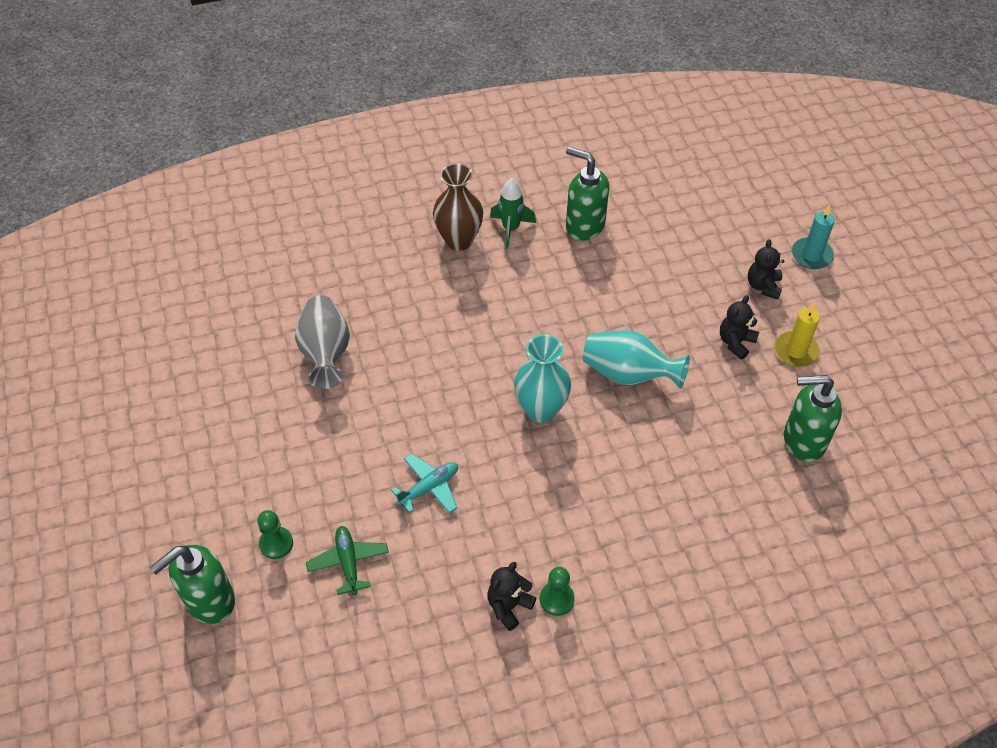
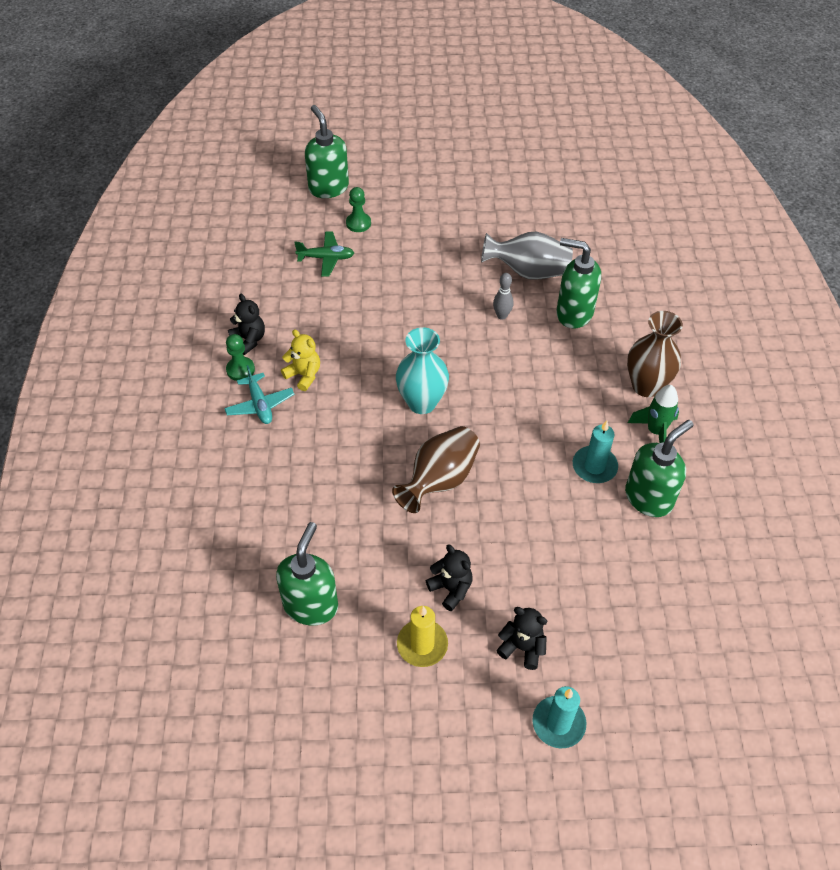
camera: 105 degrees right, 0 degrees up
turquoise plane [391,454,458,513] -> turquoise plane moved to [224,365,295,424]
turquoise vase [583,330,690,389] -> brown vase [392,426,480,513]
none -> yellow teddy bear [281,330,320,391]
none -> grey bowling pin [493,273,513,320]
none -> green soap dispenser [556,238,601,328]
none -> turquoise candle [573,421,618,483]

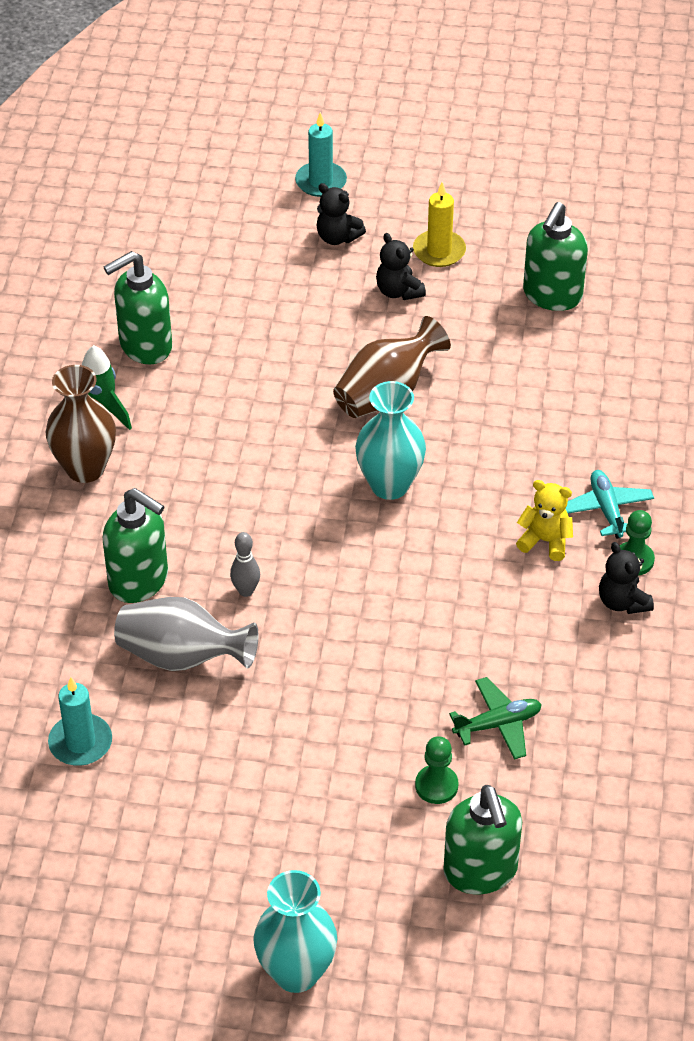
camera: 170 degrees left, 5 degrees down
yellow teddy bear [281,330,320,391] -> yellow teddy bear turned 150 degrees clockwise [516,480,573,561]
green plane [294,231,354,276] -> green plane turned 150 degrees clockwise [449,677,542,760]
turquoise candle [573,421,618,483] -> turquoise candle moved to [48,677,112,766]
none -> turquoise vase [253,870,337,993]

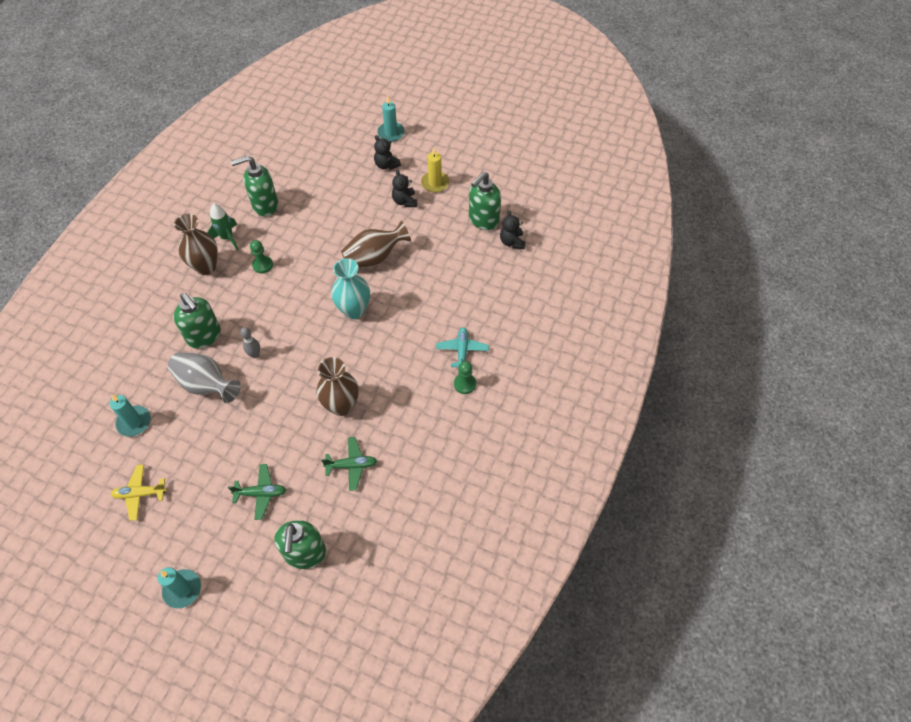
camera: 15 degrees right, 10 degrees up
turquoise vase [253,870,337,993] -> turquoise candle [157,567,201,609]
green pawn [415,736,459,804] -> green pawn moved to [250,240,273,273]
yellow teddy bear [516,480,573,561] -> none
black teddy bear [599,542,654,614] -> black teddy bear moved to [500,210,525,249]
none -> yellow plane [111,465,167,521]
none -> green plane [228,464,286,520]
none -> brown vase [317,357,359,416]

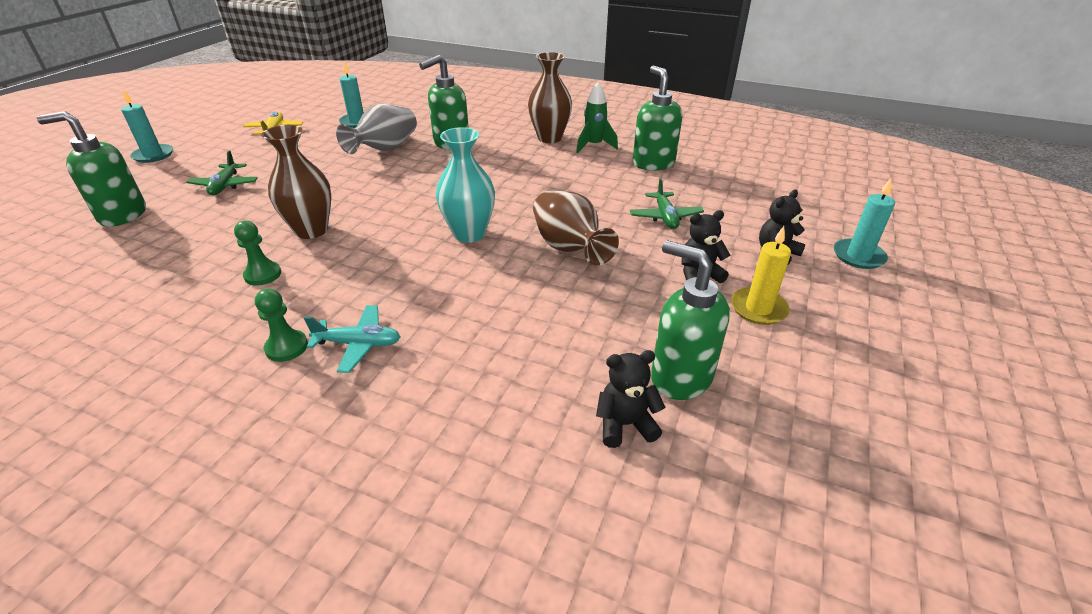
camera: 90 degrees right, 20 degrees down
grey bowling pin [240,327,260,358] -> none
green pawn [250,240,273,273] -> green pawn moved to [234,221,281,286]
green plane [321,437,377,491] -> green plane moved to [630,178,704,229]

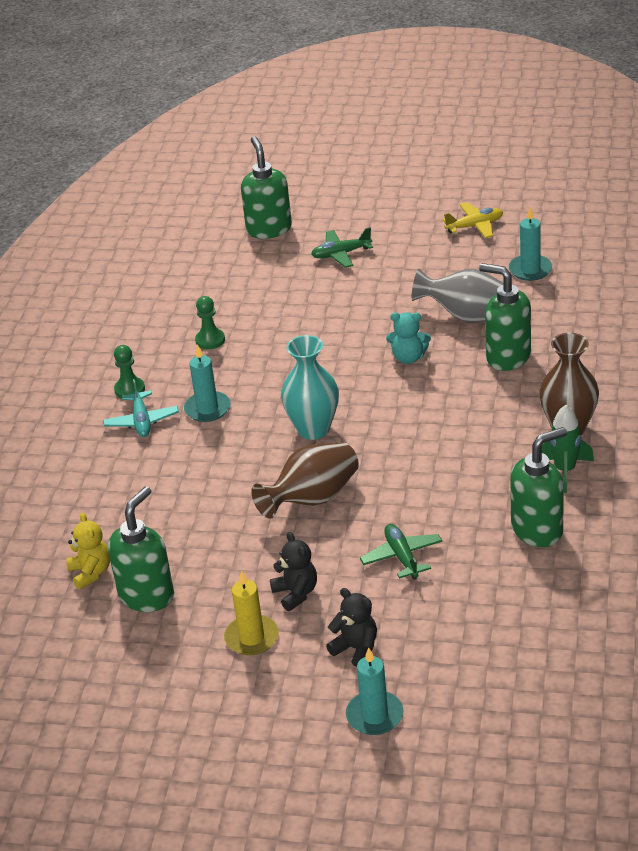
camera: 80 degrees right, 0 degrees up
turquoise candle [121,90,173,163] -> turquoise candle moved to [184,344,230,422]
brown vase [261,125,331,239] -> none
black teddy bear [596,350,665,448] -> yellow teddy bear [66,513,110,590]
green plane [630,178,704,229] -> green plane turned 90 degrees clockwise [360,524,443,580]
none -> turquoise teddy bear [386,312,431,364]

